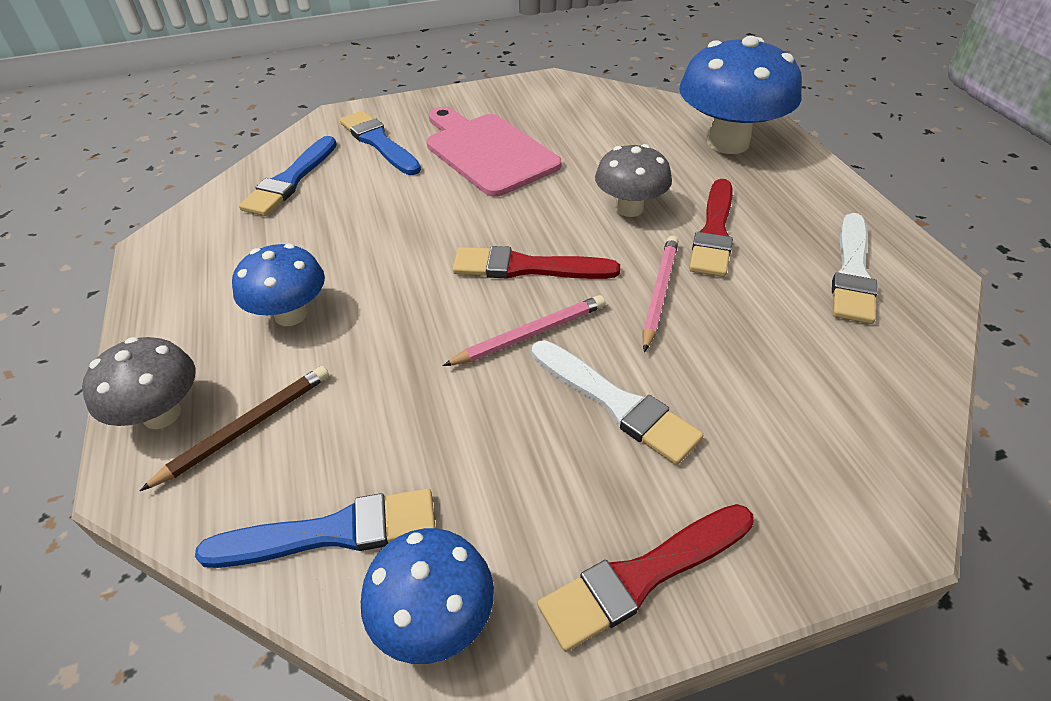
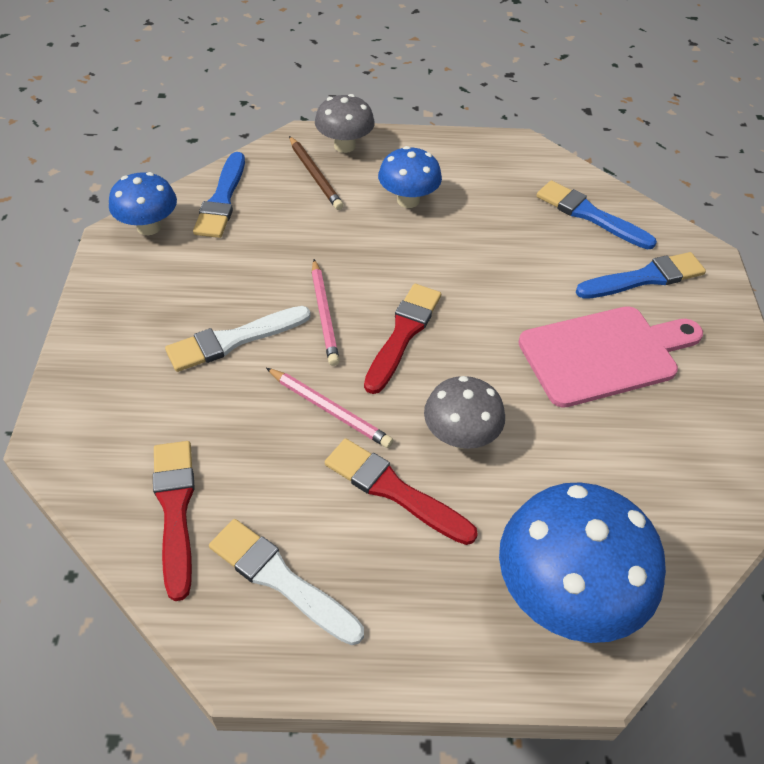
camera: 105 degrees right, 5 degrees up
red brush [537,504,754,652] -> red brush moved to [153,441,195,601]

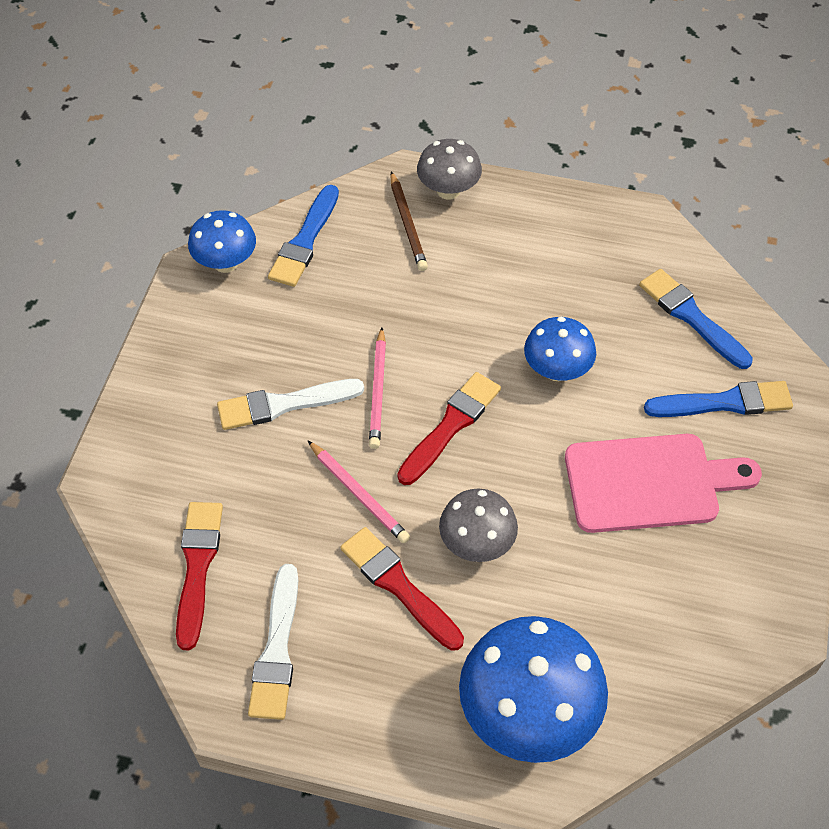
camera: 15 degrees right, 5 degrees up
white brush [209,519,364,645] -> white brush turned 135 degrees counterclockwise [248,564,298,720]
blue mushroom [378,146,442,208] -> blue mushroom moved to [524,317,596,381]

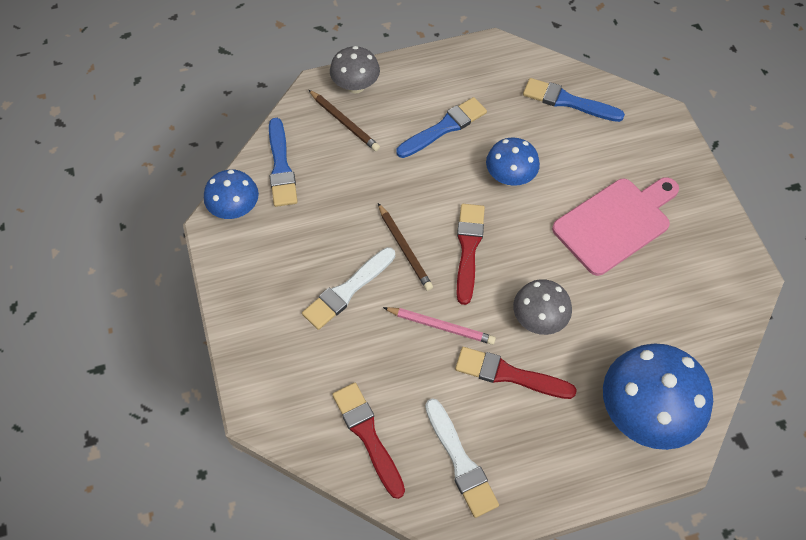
camera: 30 degrees left, 5 degrees up
pink pencil [369,327,386,449] -> brown pencil [378,203,433,291]
blue brush [644,381,793,417] -> blue brush moved to [396,97,487,158]

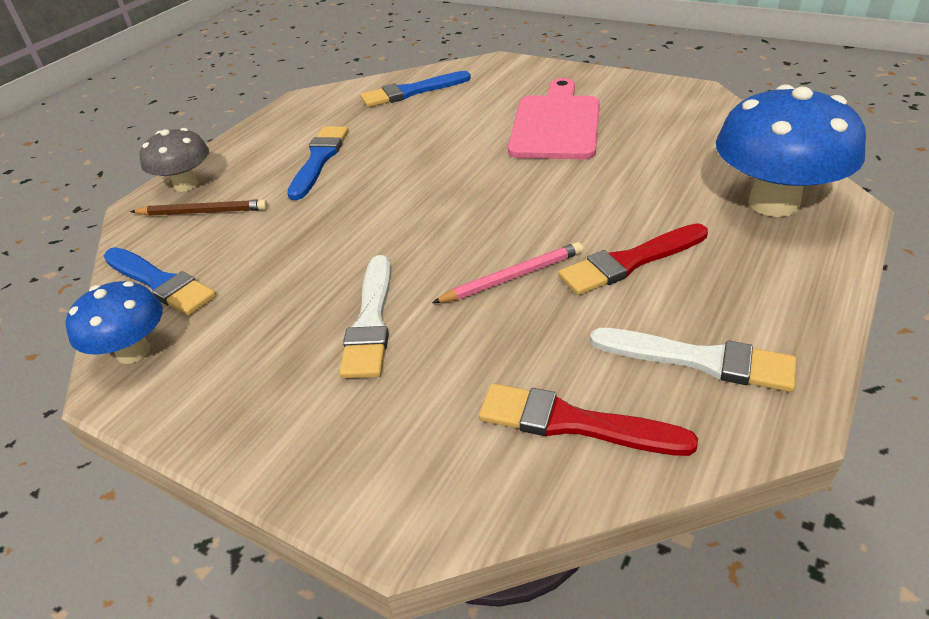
camera: 40 degrees left, 20 degrees down
brown pencil [378,203,433,291] -> none
red brush [457,204,485,305] -> none
blue mushroom [486,137,540,186] -> none
grey mushroom [513,279,572,335] -> none

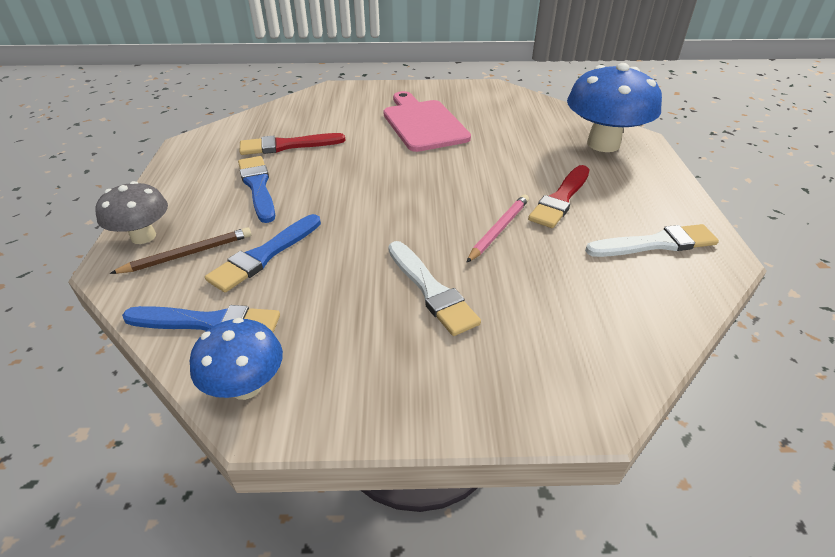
camera: 35 degrees left, 0 degrees up
blue brush [360,71,471,107] -> blue brush moved to [205,214,321,292]
red brush [479,383,698,456] -> red brush moved to [240,133,346,155]

